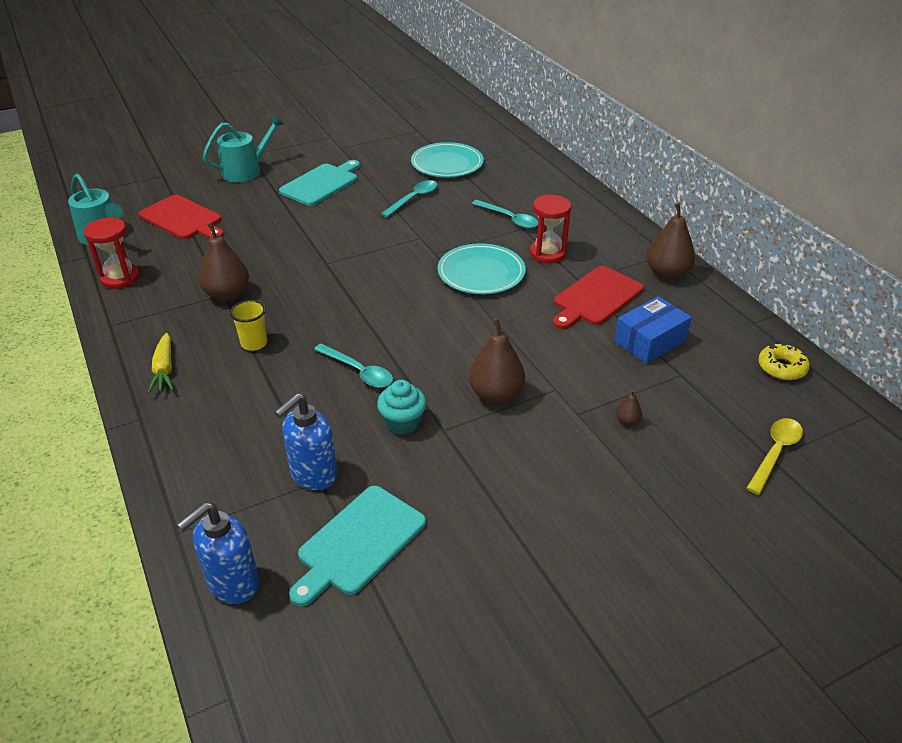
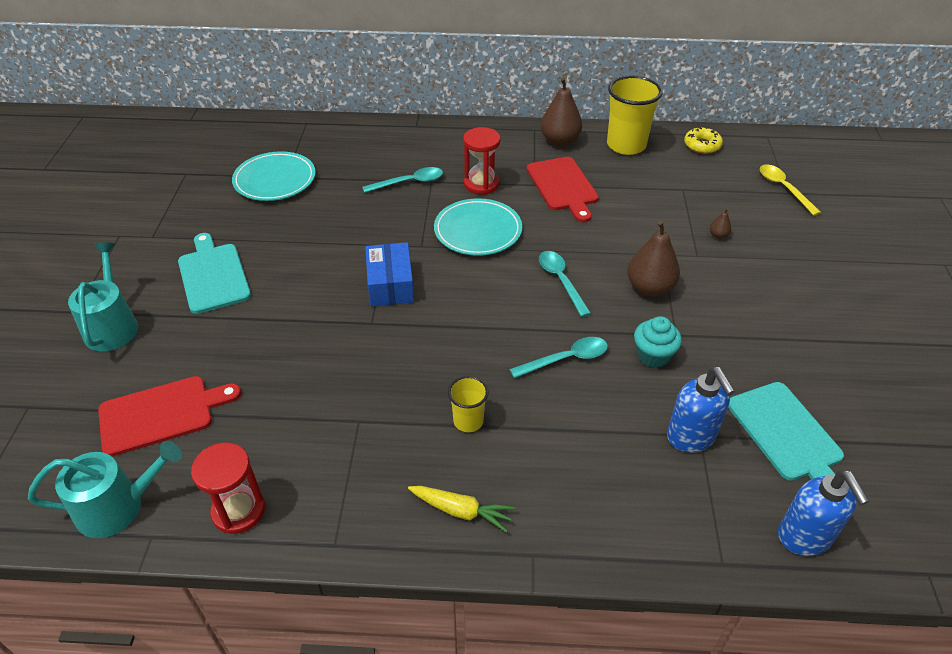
camera: 60 degrees left, 5 degrees up
brown pear [199,223,249,301] -> none
turquoise spoon [381,180,438,217] -> turquoise spoon moved to [539,251,591,317]
blue box [614,296,692,364] -> blue box moved to [365,242,414,306]
none -> yellow cup [607,76,663,155]

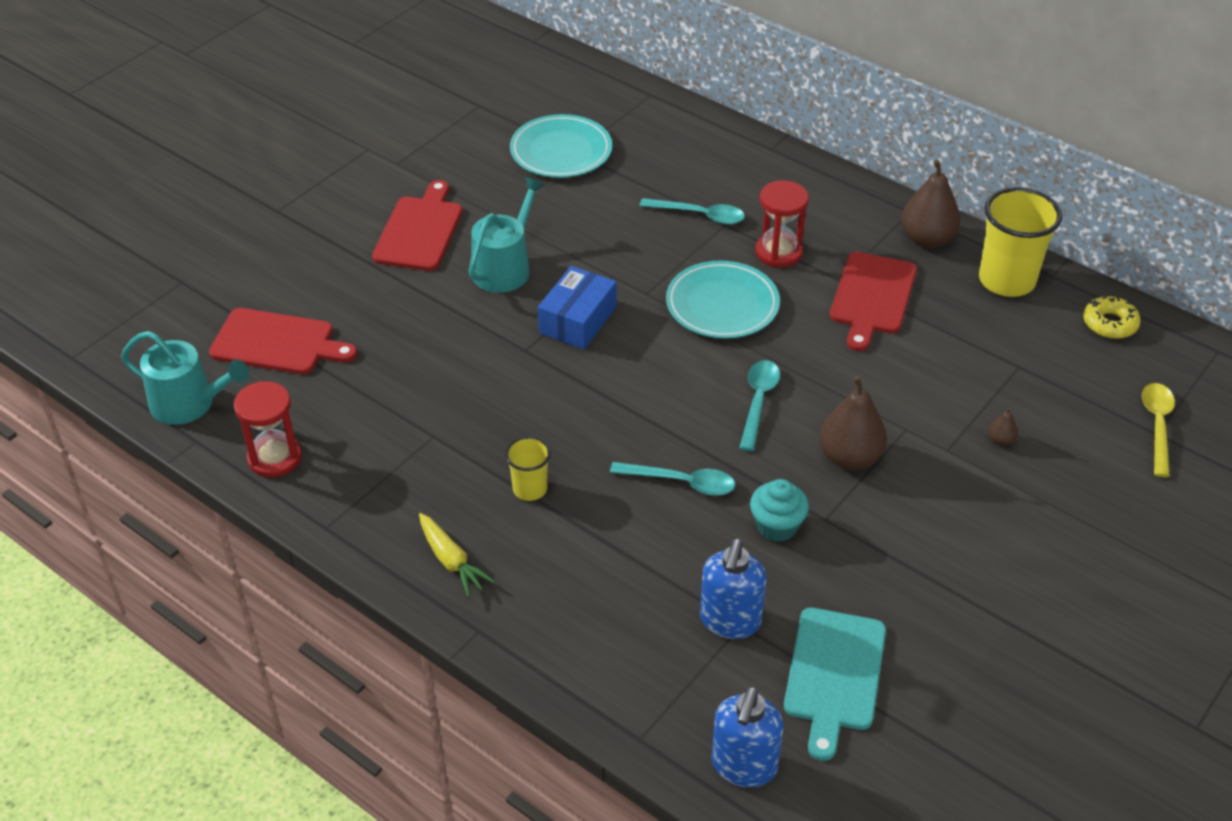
camera: 35 degrees right, 0 degrees up
turquoise watering can [68,242,138,351] -> turquoise watering can moved to [468,177,545,293]
turquoise cutting board [178,233,251,314] -> red cutting board [372,180,462,271]

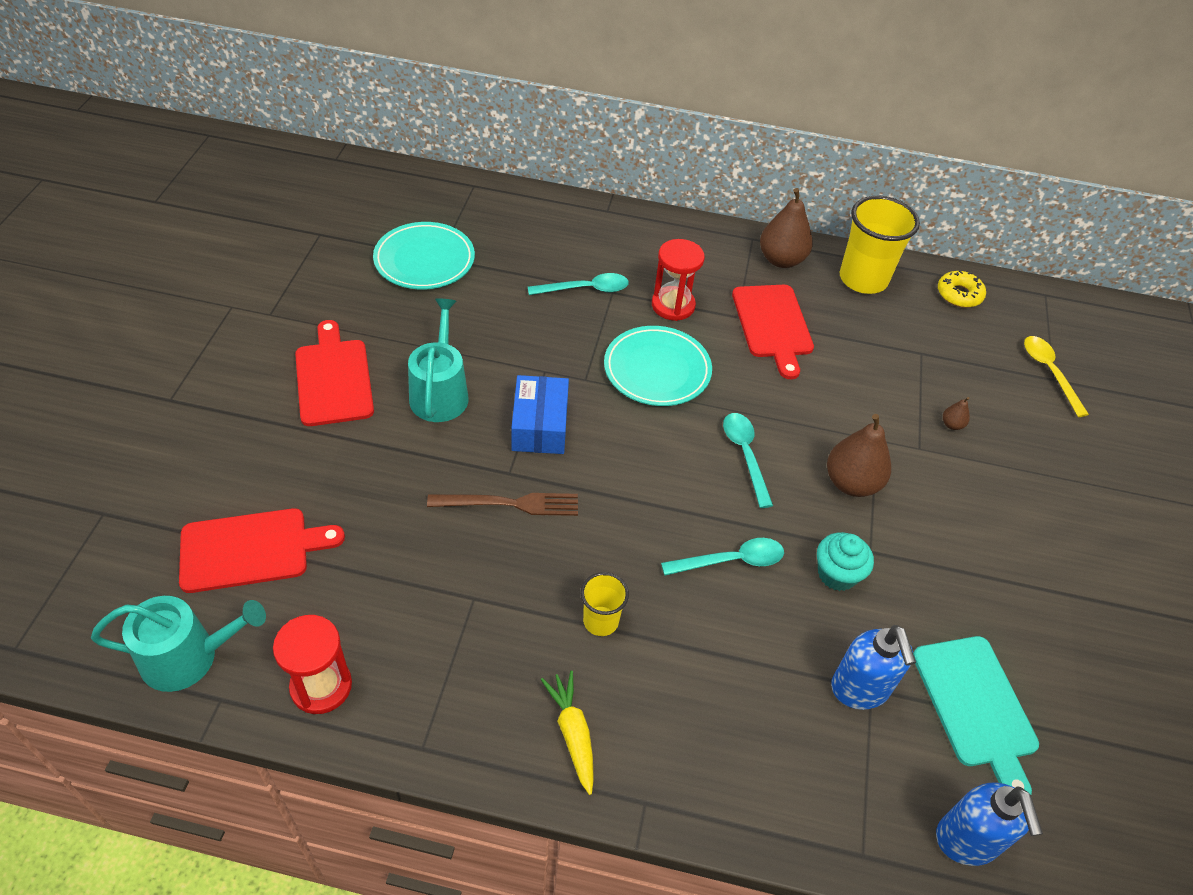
camera: 30 degrees left, 5 degrees up
yellow carrot [419,513,495,597] -> yellow carrot turned 135 degrees counterclockwise [541,671,594,795]
none -> brown fork [427,493,578,516]

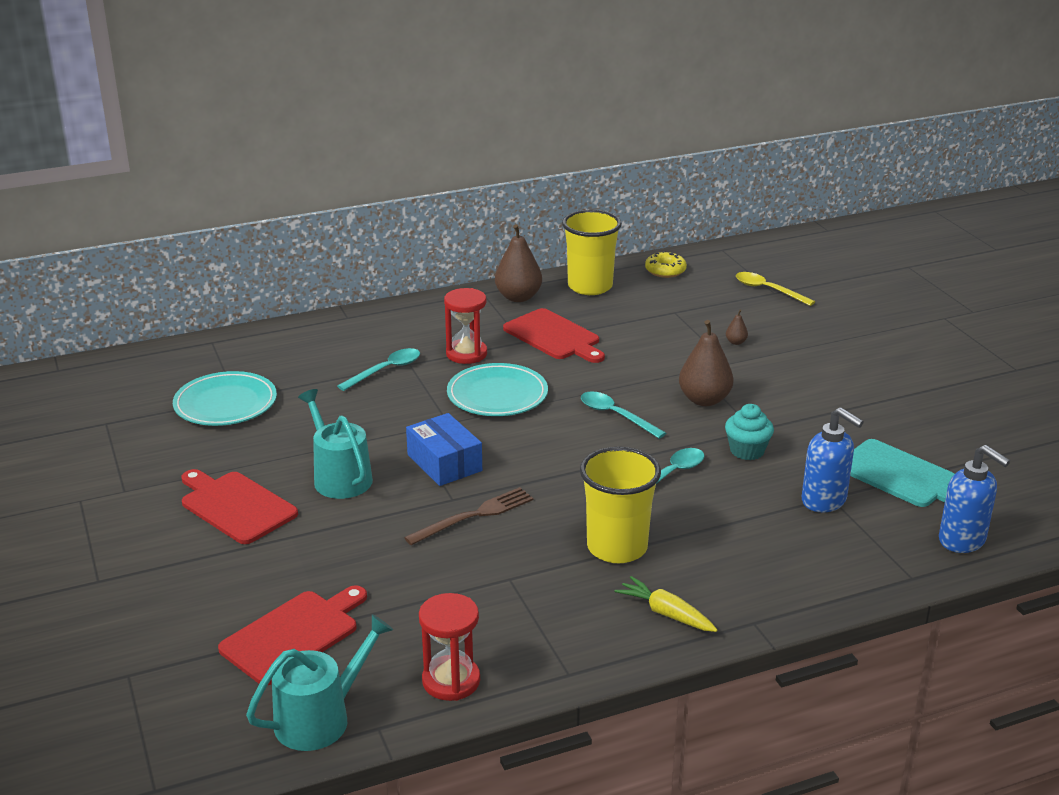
camera: 30 degrees left, 20 degrees down
yellow cup [581,572,629,636] -> yellow cup [580,447,661,563], size x1.87

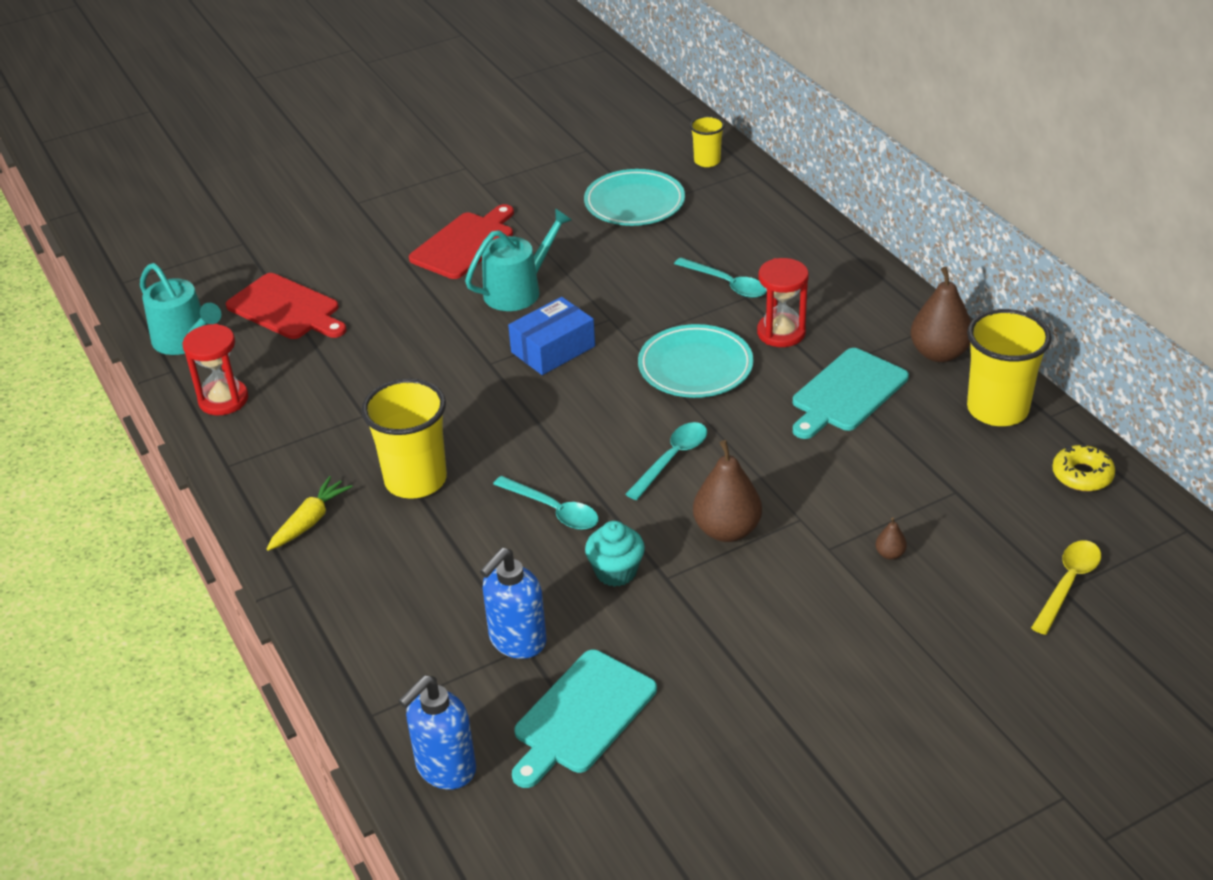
camera: 85 degrees right, 10 degrees up
brown fork [404,487,534,545] -> none
red cutting board [503,308,605,363] -> turquoise cutting board [793,348,909,439]
none -> yellow cup [690,116,725,167]

